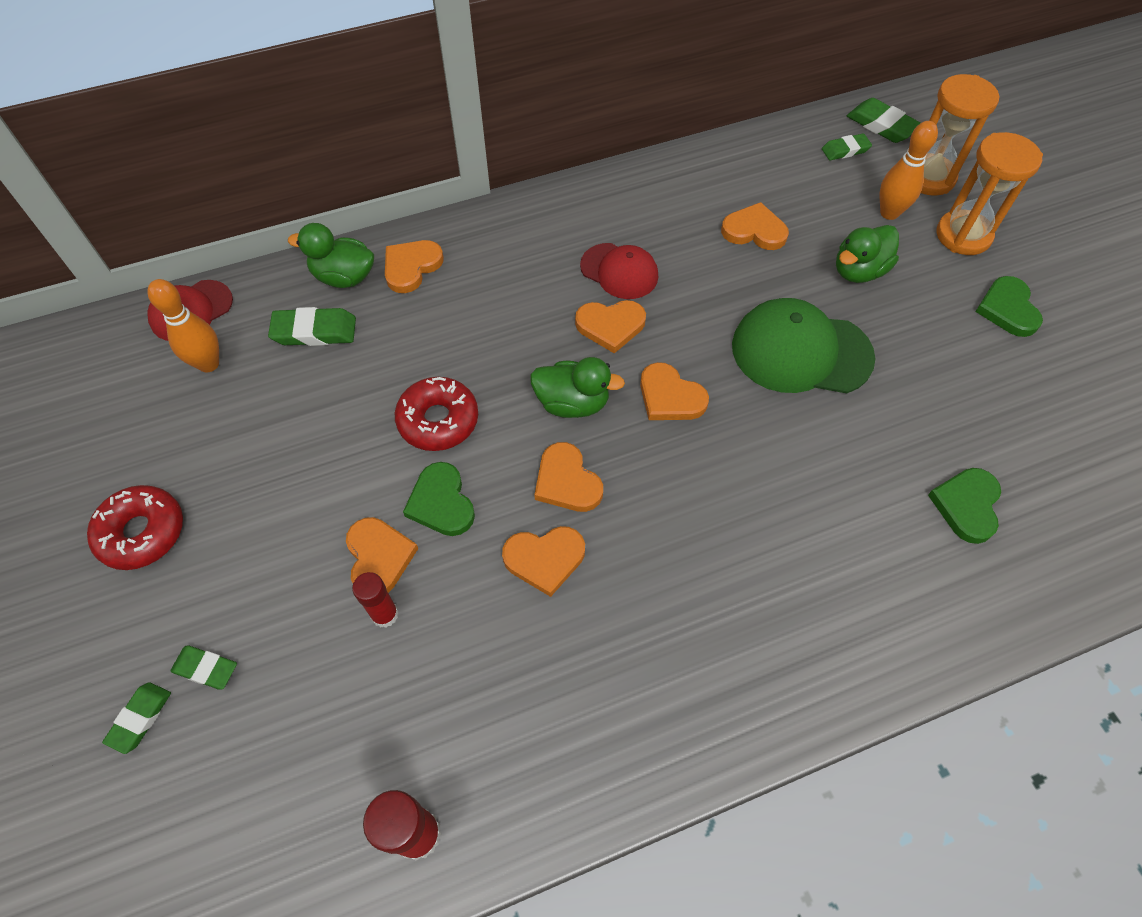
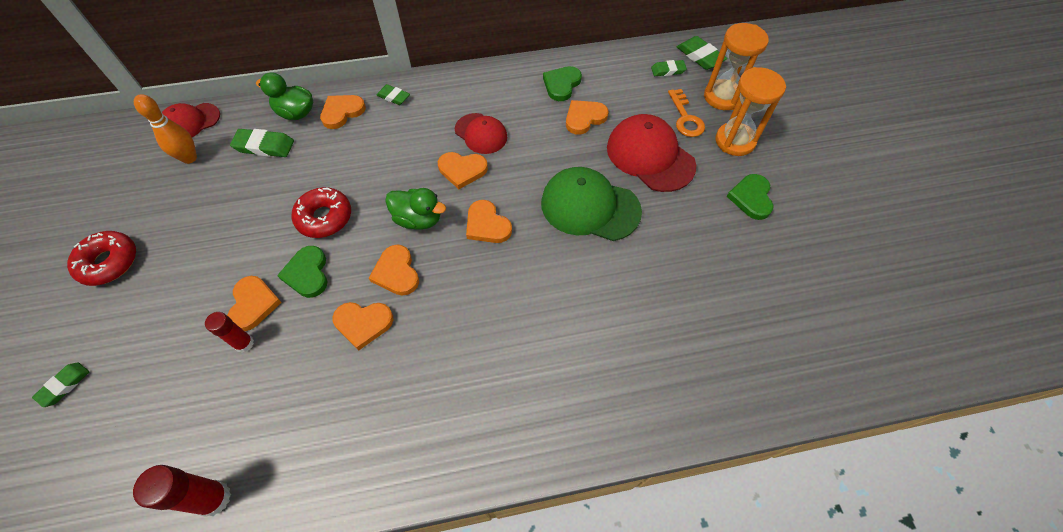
camera: 10 degrees right, 0 degrees up
green eraser [170,645,237,690] -> green eraser moved to [376,84,410,105]
orange heart [721,202,789,250] -> orange heart turned 60 degrees counterclockwise [566,100,609,135]
green duck [836,225,899,283] -> red cap [607,114,696,192]
orange bowling pin [880,121,938,220] -> orange key [668,89,705,137]
green heart [928,468,1001,544] -> green heart moved to [543,66,582,101]

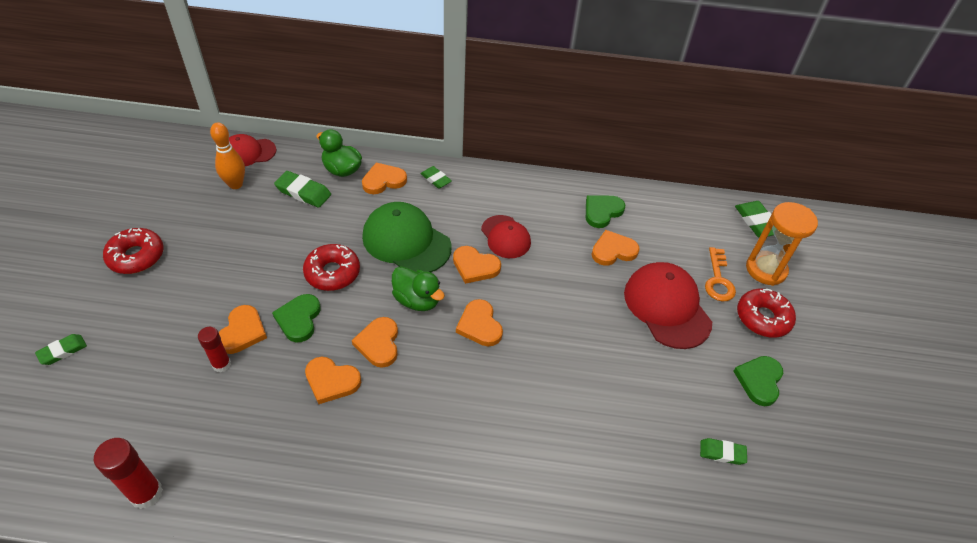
camera: 15 degrees right, 10 degrees down
green cap [541,167,642,241] -> green cap moved to [362,202,452,272]
green eraser [651,60,687,76] -> green eraser moved to [700,438,747,465]
orange hourglass [716,67,786,156] -> red donut [737,289,796,338]

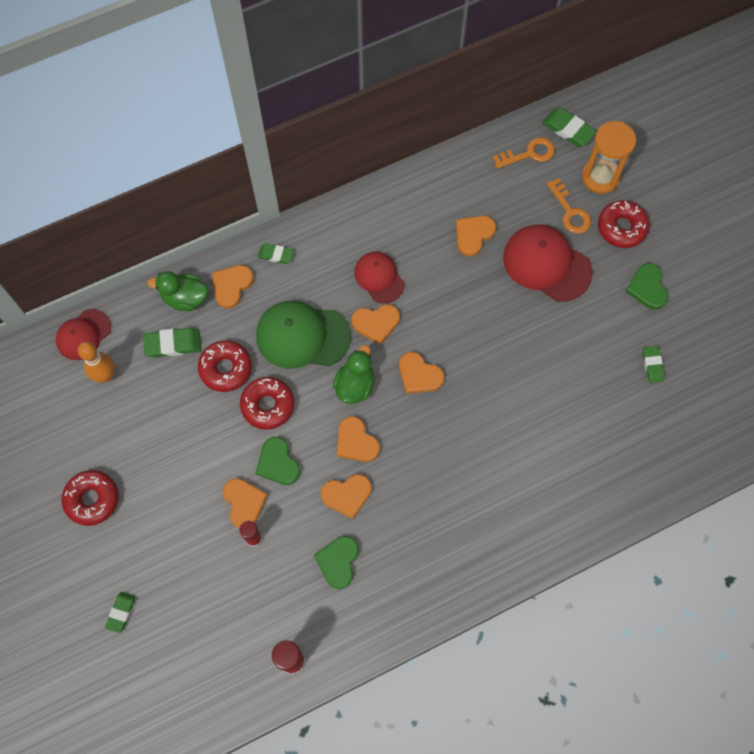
camera: 30 degrees left, 20 degrees up
green duck [392,266,445,311] -> green duck turned 75 degrees counterclockwise [333,345,375,404]
red cap [481,215,531,258] -> red cap turned 150 degrees counterclockwise [354,252,404,304]
green heart [586,195,625,228] -> green heart moved to [314,536,359,589]
green eraser [700,438,747,465] -> green eraser turned 75 degrees counterclockwise [643,346,665,383]
none -> red donut [198,340,252,392]
none -> orange key [493,137,555,169]

